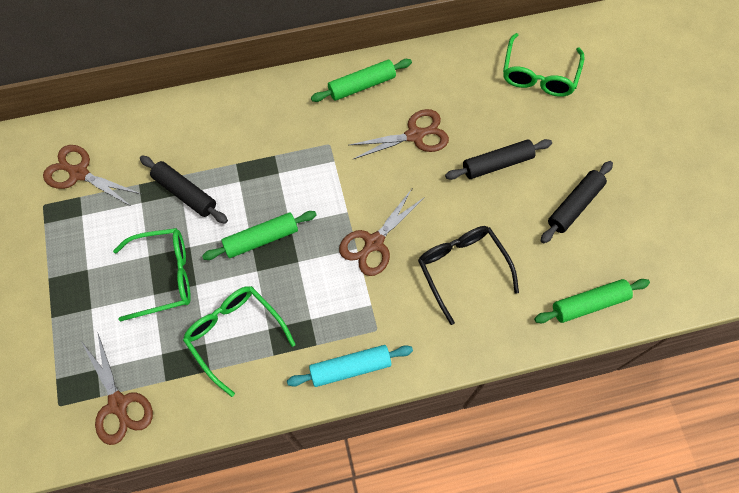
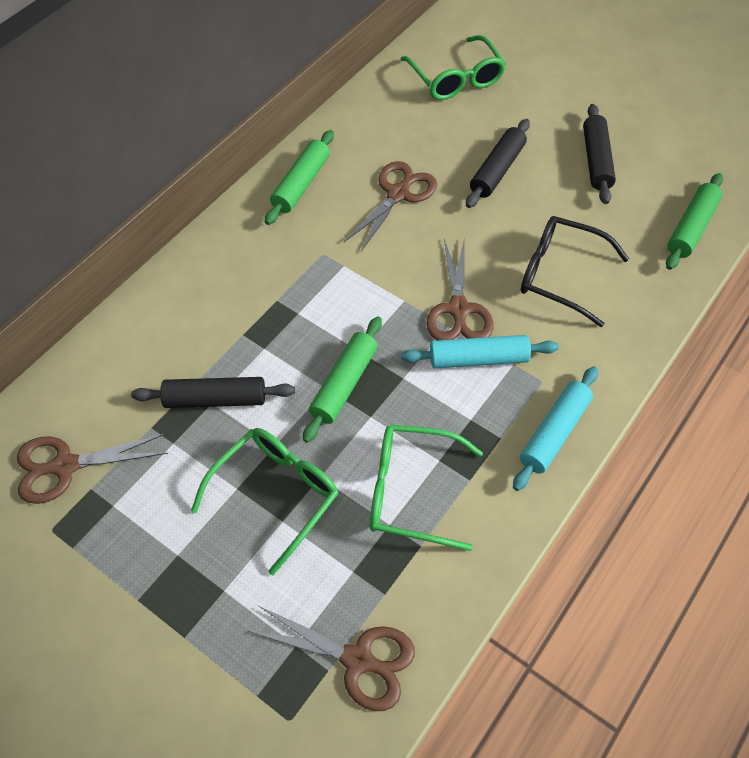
camera: 40 degrees left, 10 degrees down
none -> turquoise rolling pin [401,335,559,368]

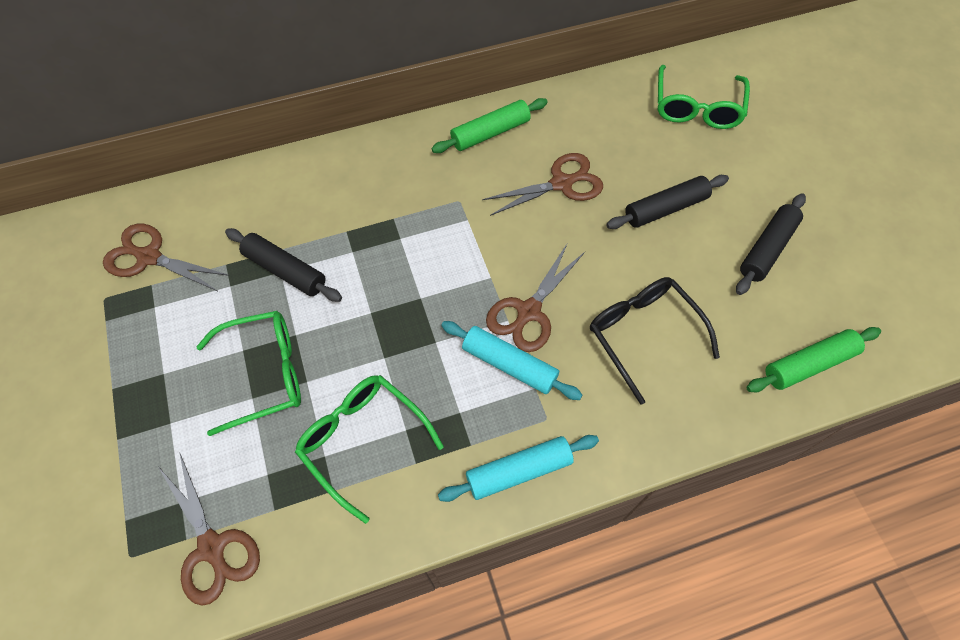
camera: 35 degrees right, 5 degrees up
green rolling pin [303,317,382,443] -> none

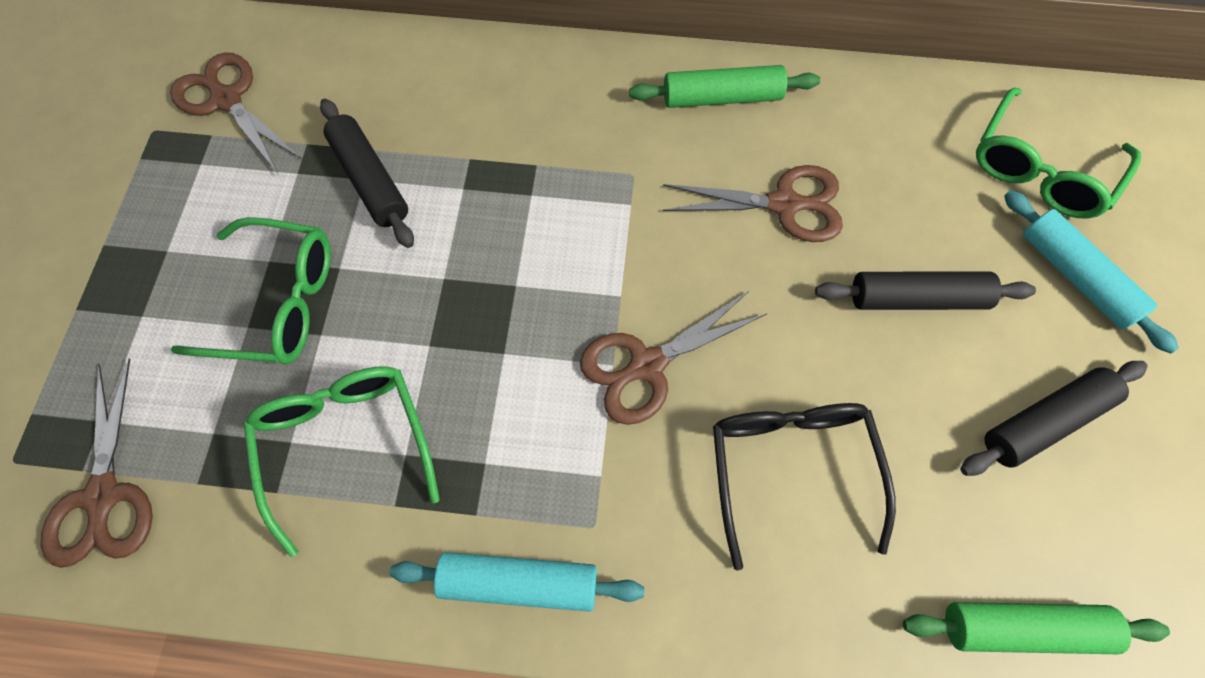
camera: 25 degrees right, 5 degrees up
turquoise rolling pin [441,321,582,400] -> turquoise rolling pin moved to [1004,190,1179,354]

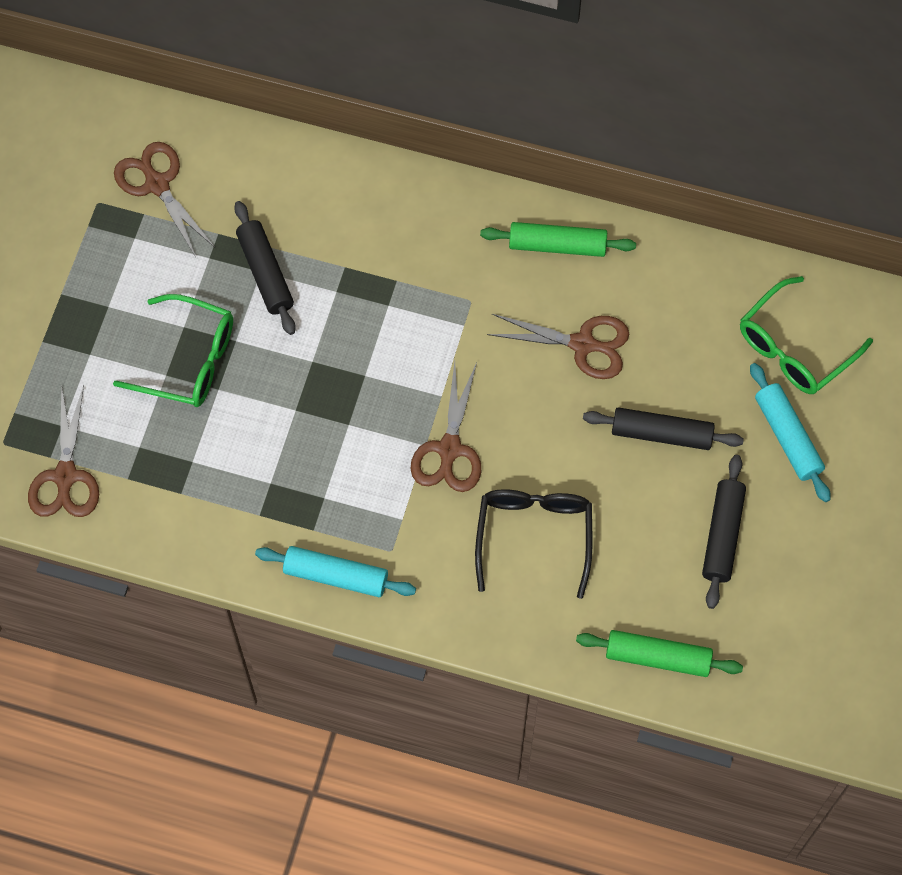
camera: 10 degrees right, 0 degrees up
green glasses [244,366,440,557] -> none
brown scissors [580,291,767,425] -> brown scissors turned 60 degrees counterclockwise [411,362,481,492]
black rolling pin [960,361,1148,476] -> black rolling pin turned 60 degrees counterclockwise [702,455,746,609]

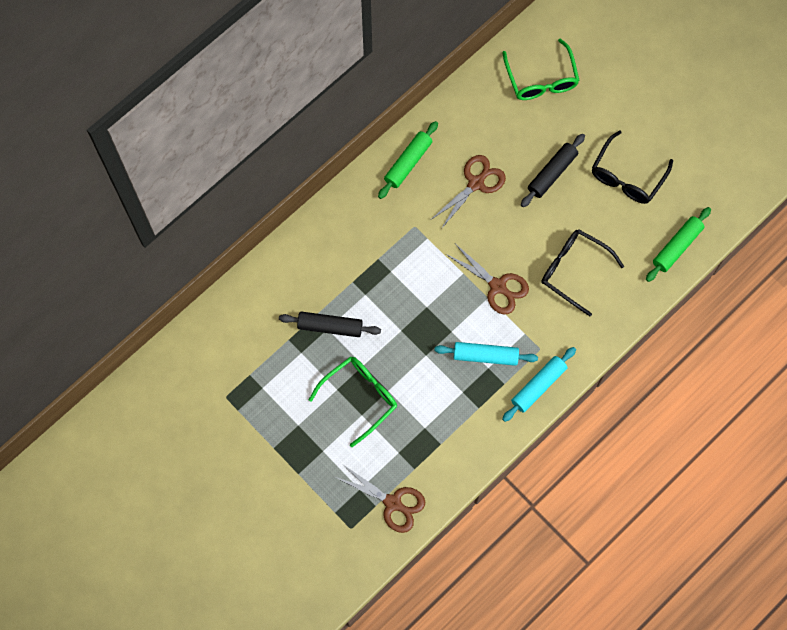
camera: 60 degrees left, 5 degrees up
brown scissors [114,142,214,257] -> none
black rolling pin [702,455,746,609] -> black glasses [592,130,673,204]
turquoise rolling pin [750,363,831,502] -> turquoise rolling pin moved to [434,342,538,366]

